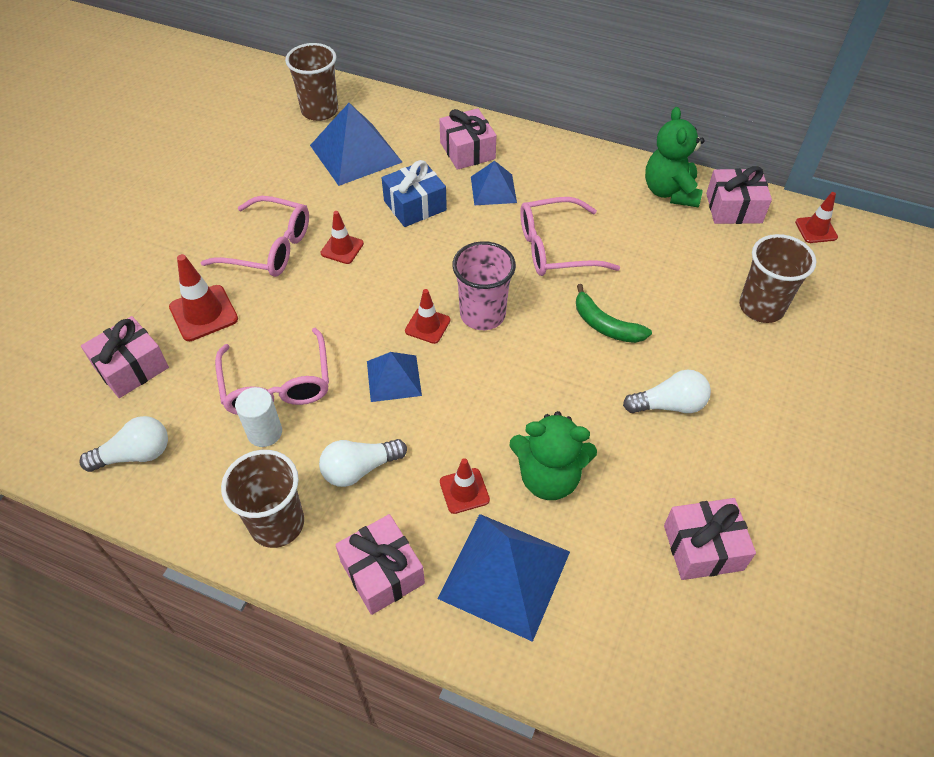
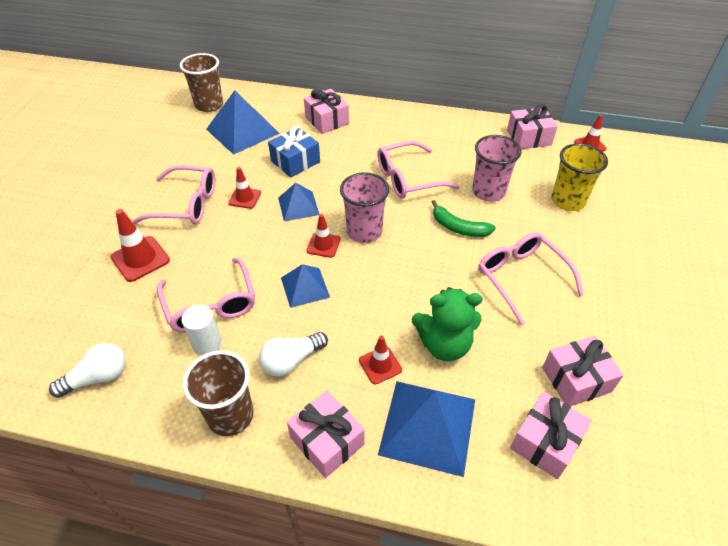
camera: 10 degrees left, 5 degrees down
pink gift [81,316,169,398] -> pink gift moved to [510,392,592,479]
blue pyramid [471,161,517,205] -> blue pyramid moved to [278,183,320,221]
white light bulb [623,370,711,413] -> pink glasses [478,232,584,326]
green teddy bear [645,107,705,207] -> none
brown cup [739,234,816,323] -> yellow cup [551,143,608,211]
none -> pink cup [472,135,522,202]

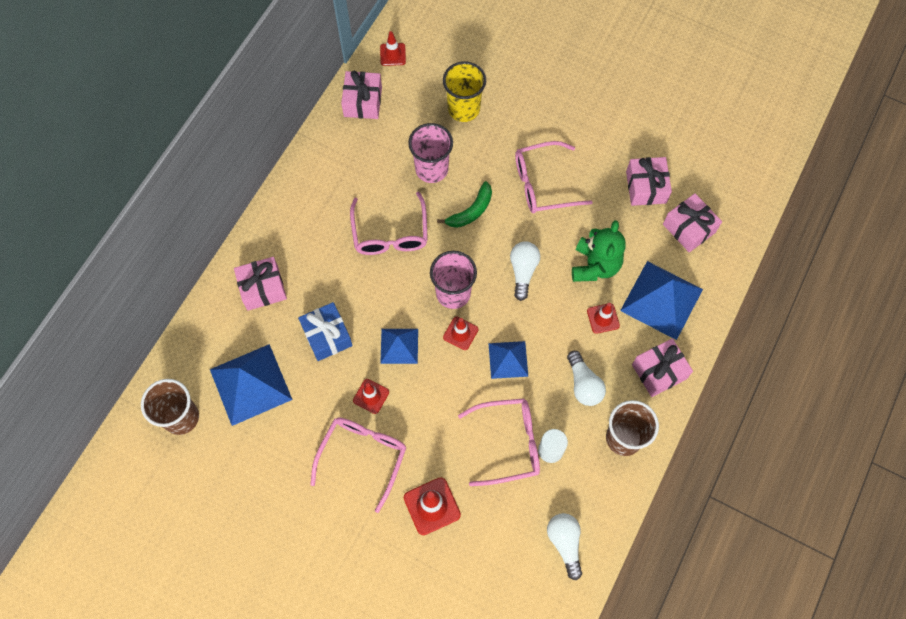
camera: 75 degrees left, 20 degrees up
none -> white light bulb [510,241,540,301]

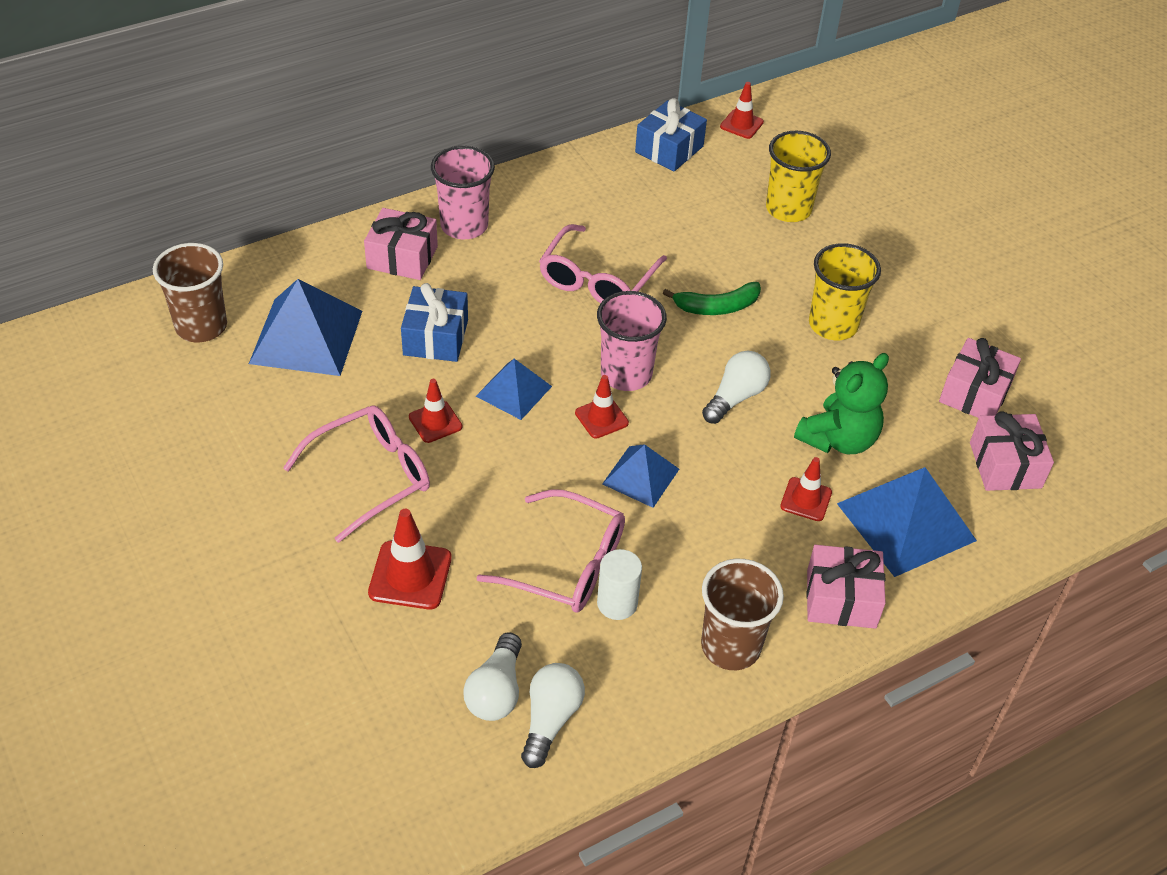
camera: 30 degrees right, 20 degrees down
pink gift [341,71,382,119] -> blue gift [635,98,707,171]
pink cup [408,123,453,183] -> pink cup moved to [431,146,495,239]
pink glasses [515,141,593,214] -> yellow cup [809,243,881,340]
white light bulb [567,351,606,406] -> white light bulb moved to [463,632,522,721]

